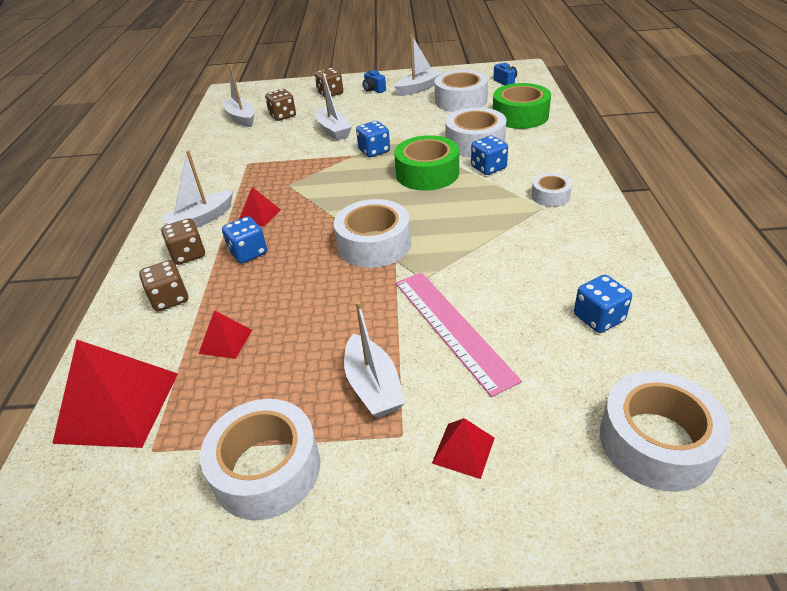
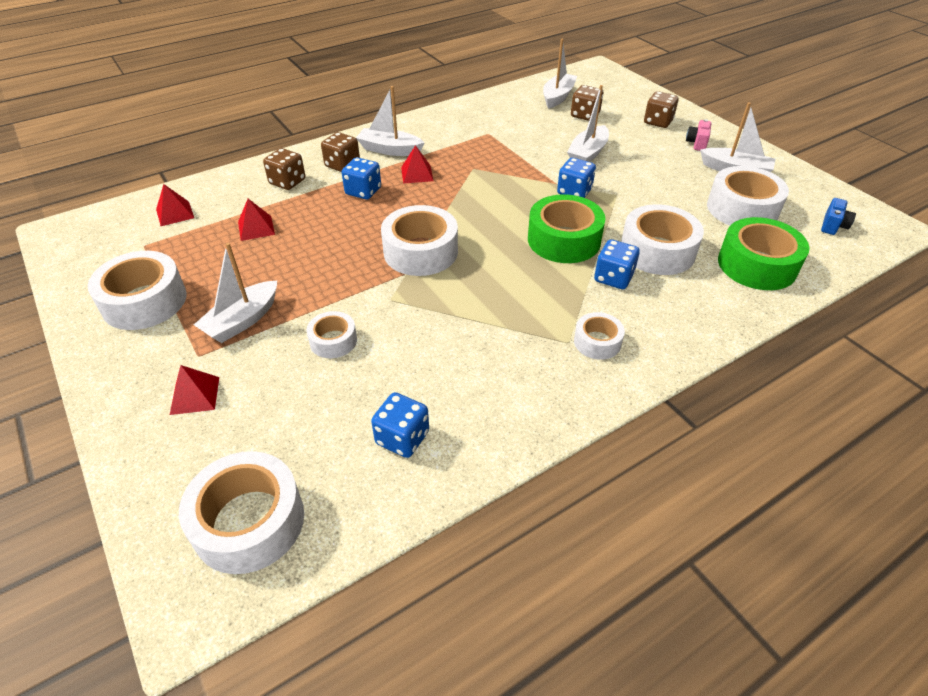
camera: 55 degrees right, 5 degrees up
red pyramid [52,340,178,448] -> red pyramid [156,184,194,226], size x0.49
blue camera [363,70,386,93] -> pink camera [686,119,711,151]
pink ruler [395,272,522,397] -> white tape [306,311,357,358]

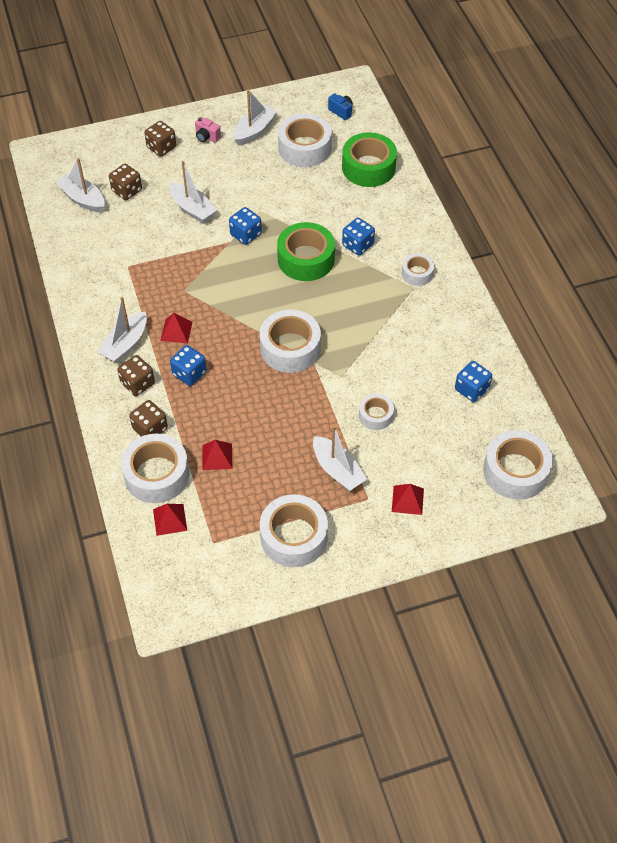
camera: 75 degrees left, 10 degrees up
white tape [621,204,704,275] -> white tape moved to [121,434,189,503]

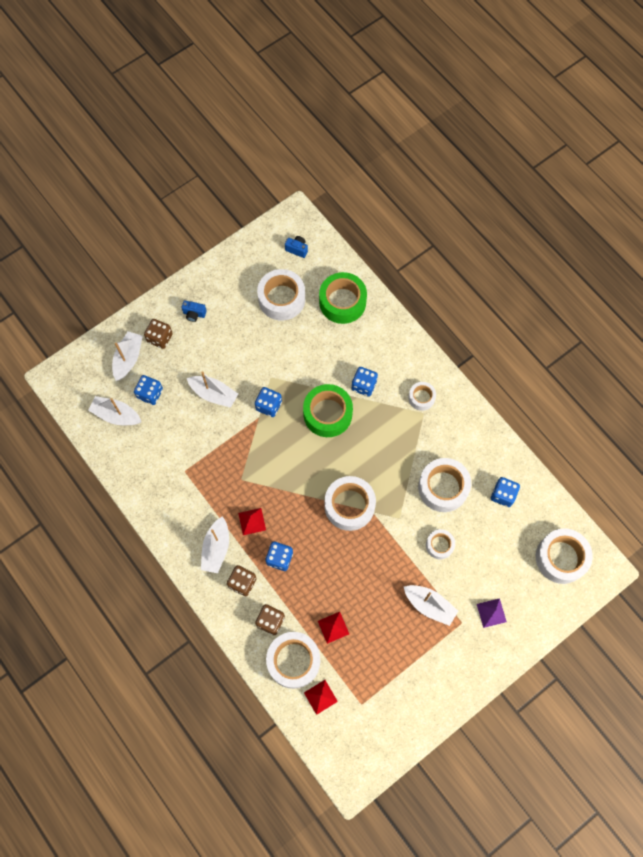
camera: 20 degrees left, 15 degrees up
brown dice [109,164,142,200] -> blue dice [134,375,163,405]
pink camera [195,117,221,143] -> blue camera [182,301,207,322]
white boat [233,89,278,146] -> white boat moved to [112,331,143,381]
white tape [260,494,328,567] -> white tape moved to [418,458,471,512]
red pyramid [392,484,424,515] -> purple pyramid [477,598,507,628]

